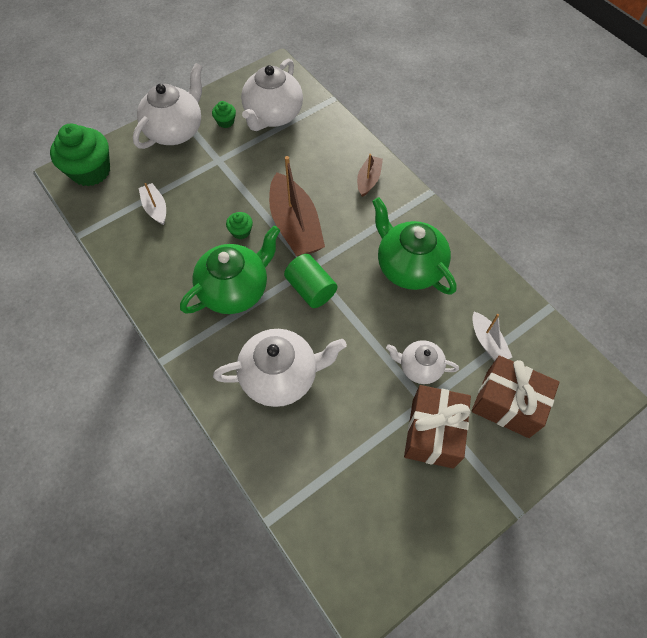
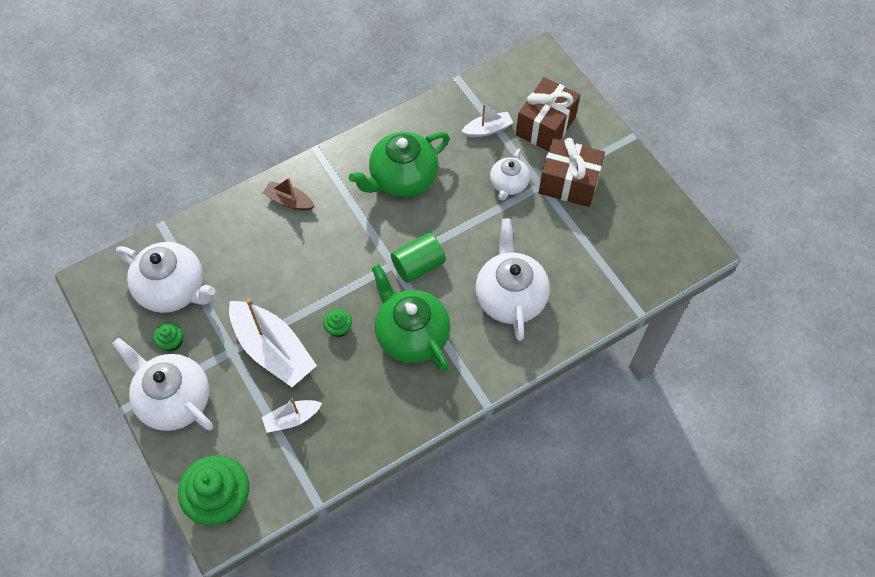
camera: 85 degrees left, 0 degrees up
brown boat [269,156,325,256] -> none
none -> white boat [229,298,317,387]

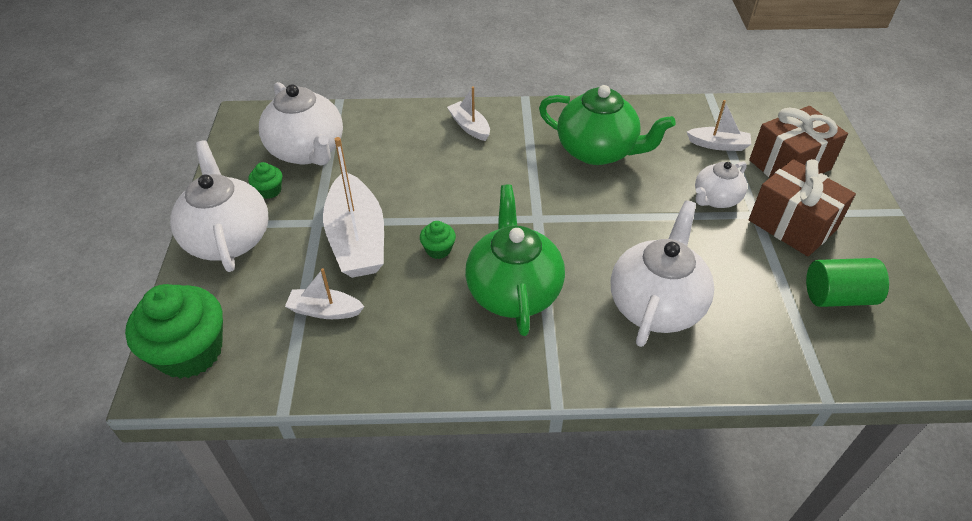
camera: 30 degrees right, 15 degrees down
brown boat [263,177,314,211] -> white boat [447,86,490,141]
green teapot [349,132,450,197] -> green teapot turned 150 degrees counterclockwise [539,85,676,165]
green cylinder [391,233,446,283] -> green cylinder moved to [806,258,889,307]

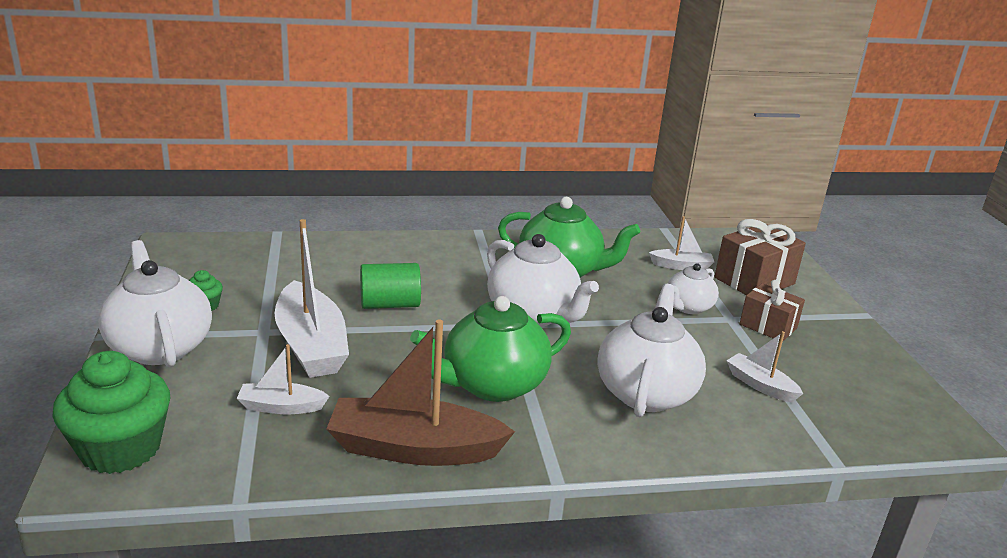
camera: 10 degrees left, 20 degrees down
white teapot [259,82,343,166] -> white teapot moved to [487,234,599,327]
green cupcake [420,221,456,259] -> none
white boat [447,86,490,141] -> white boat moved to [726,331,803,402]
green teapot [465,184,565,336] -> green teapot turned 105 degrees counterclockwise [410,296,571,402]
brown gift [749,159,856,257] -> brown gift [739,280,805,341], size x0.66
green cylinder [806,258,889,307] -> green cylinder moved to [360,263,421,309]
none -> brown boat [326,320,515,466]

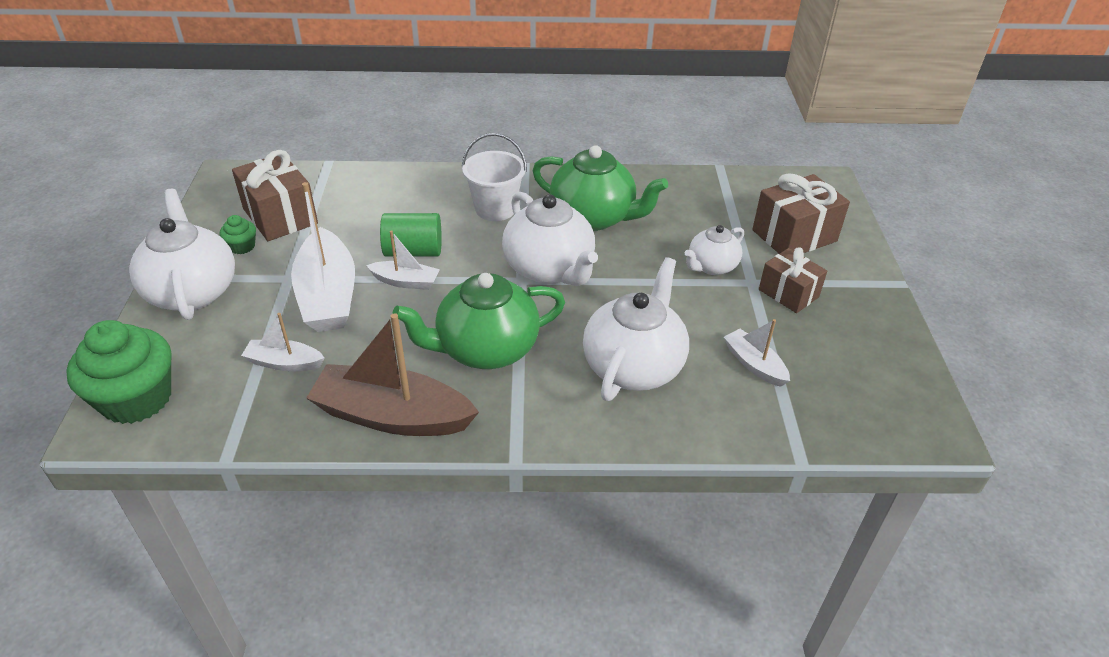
camera: 10 degrees right, 15 degrees up
white boat [649,216,714,270] -> white boat moved to [366,230,440,290]
none -> brown gift [232,150,318,241]
none -> white bucket [462,133,527,221]

